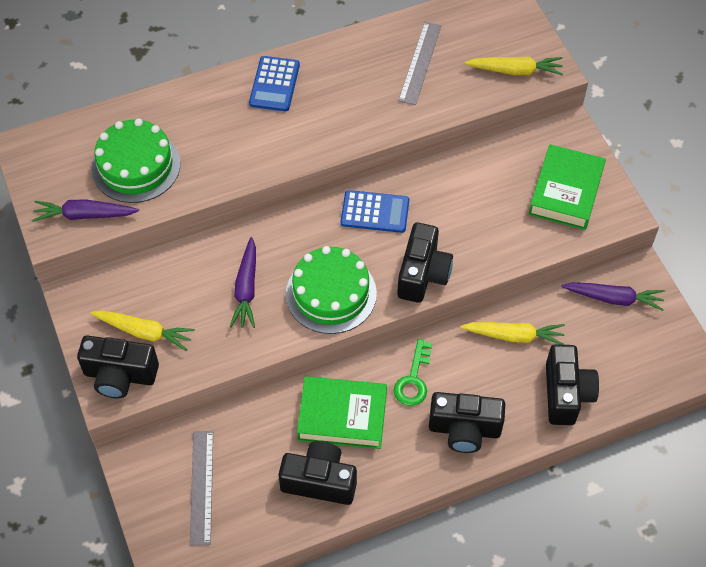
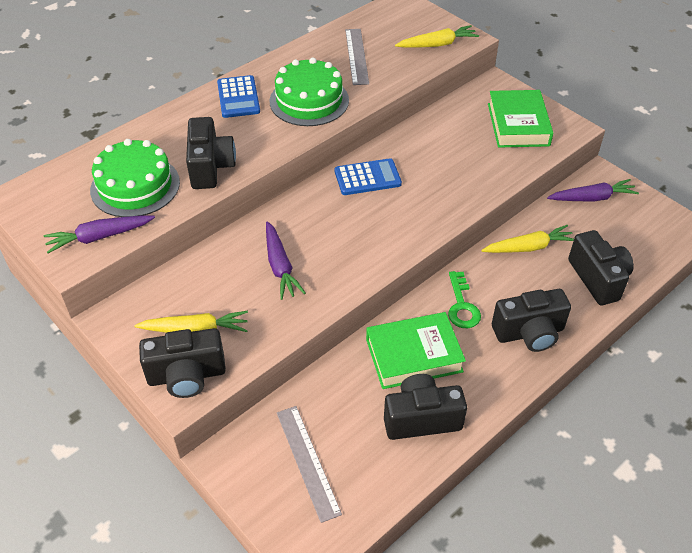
camera: 20 degrees left, 10 degrees down
green cake [286,246,377,334] -> green cake moved to [270,57,349,126]
black camera [397,223,453,303] -> black camera moved to [186,117,236,189]

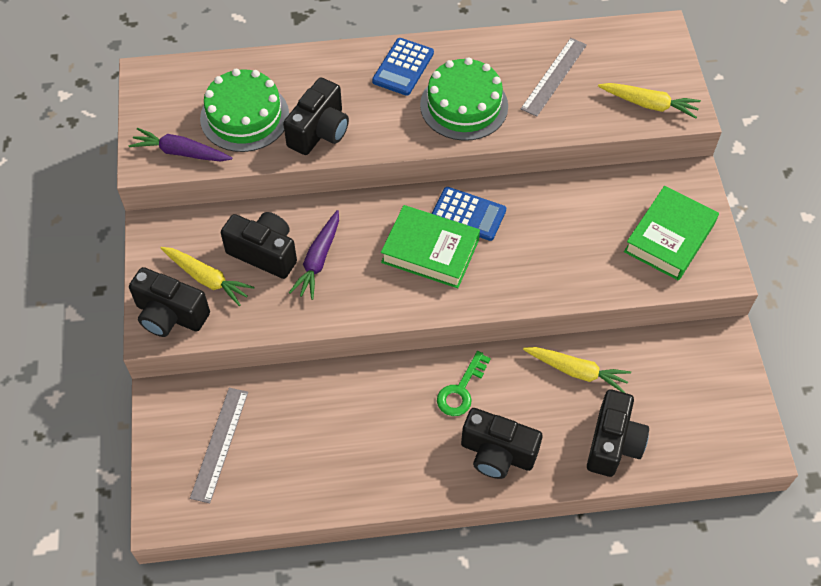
camera: 35 degrees right, 10 degrees up
green book [366,312,466,389] -> green book moved to [381,205,480,288]
black camera [384,374,467,440] -> black camera moved to [221,212,297,279]
purple carrot [547,179,639,202] -> none

